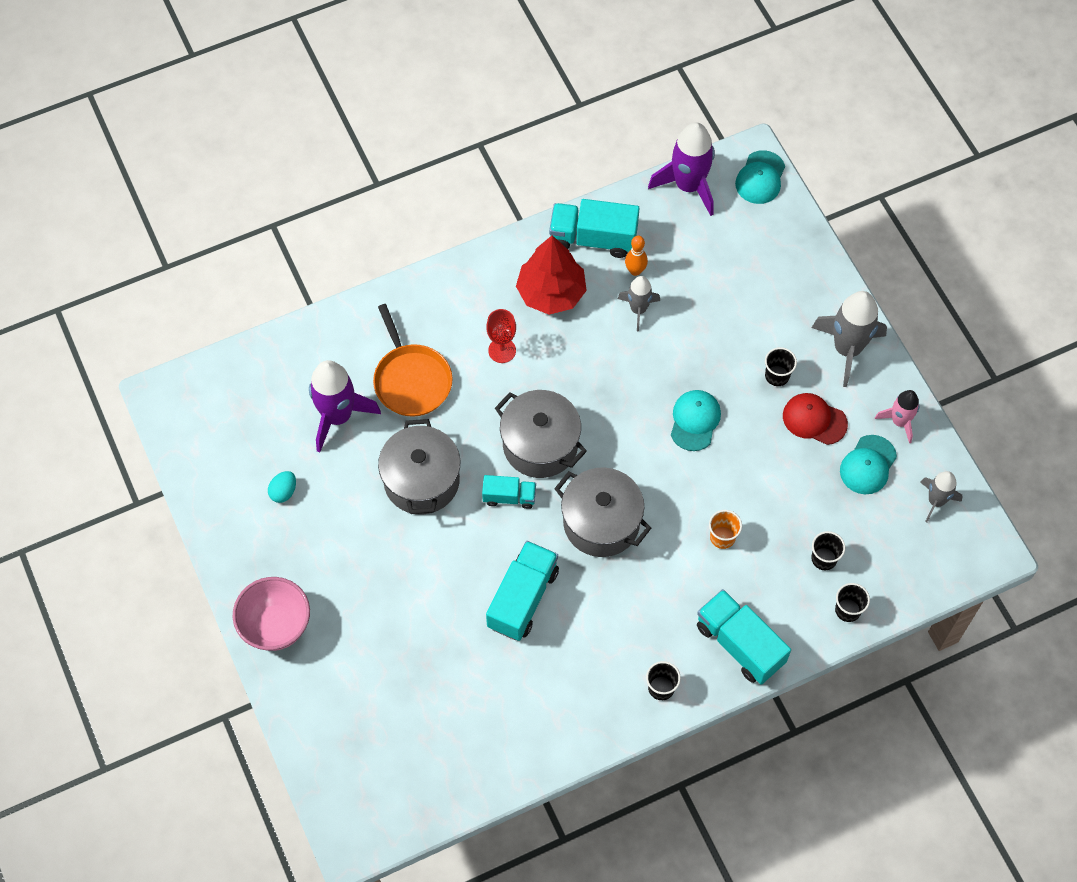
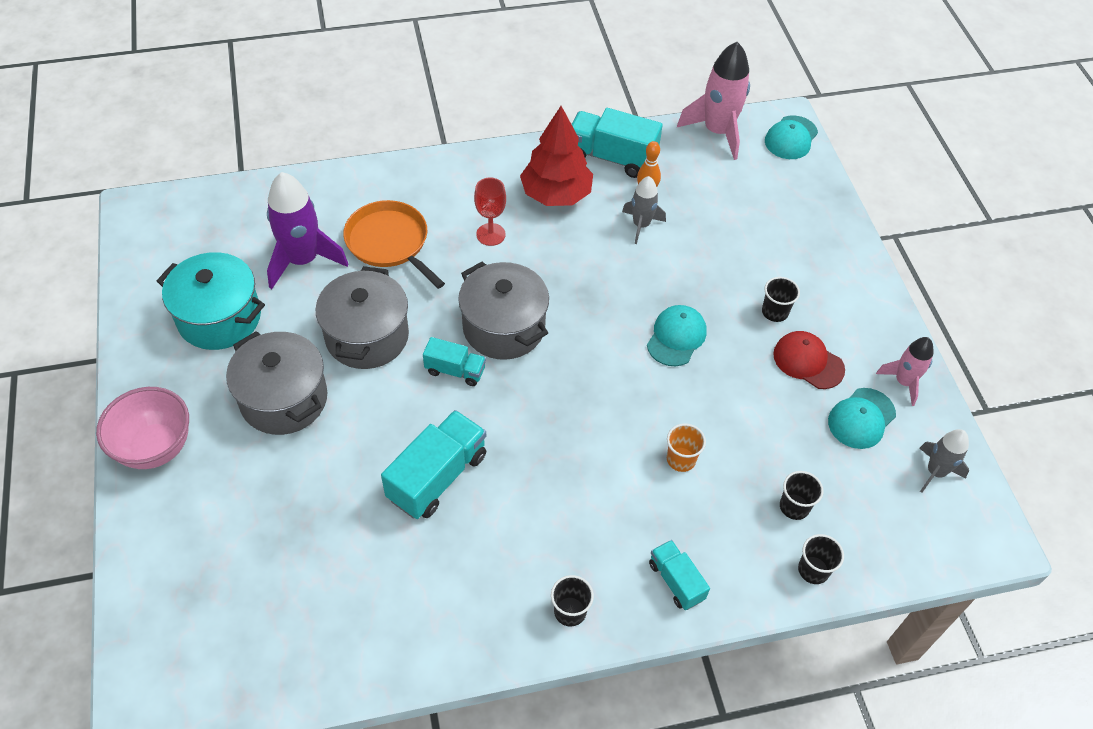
camera: 10 degrees right, 10 degrees down
turquoise egg [268,471,296,503] -> turquoise pot [157,252,265,350]
orange pan [373,304,453,417] -> orange pan turned 150 degrees clockwise [343,200,445,289]
grey pot [554,467,651,557] -> grey pot moved to [226,331,327,435]
purple rocket [648,122,715,216] -> pink rocket [677,42,750,160]
turquoise truck [697,589,791,685] -> turquoise truck [649,540,710,610], size x0.57
grey rocket [812,291,887,387] -> none

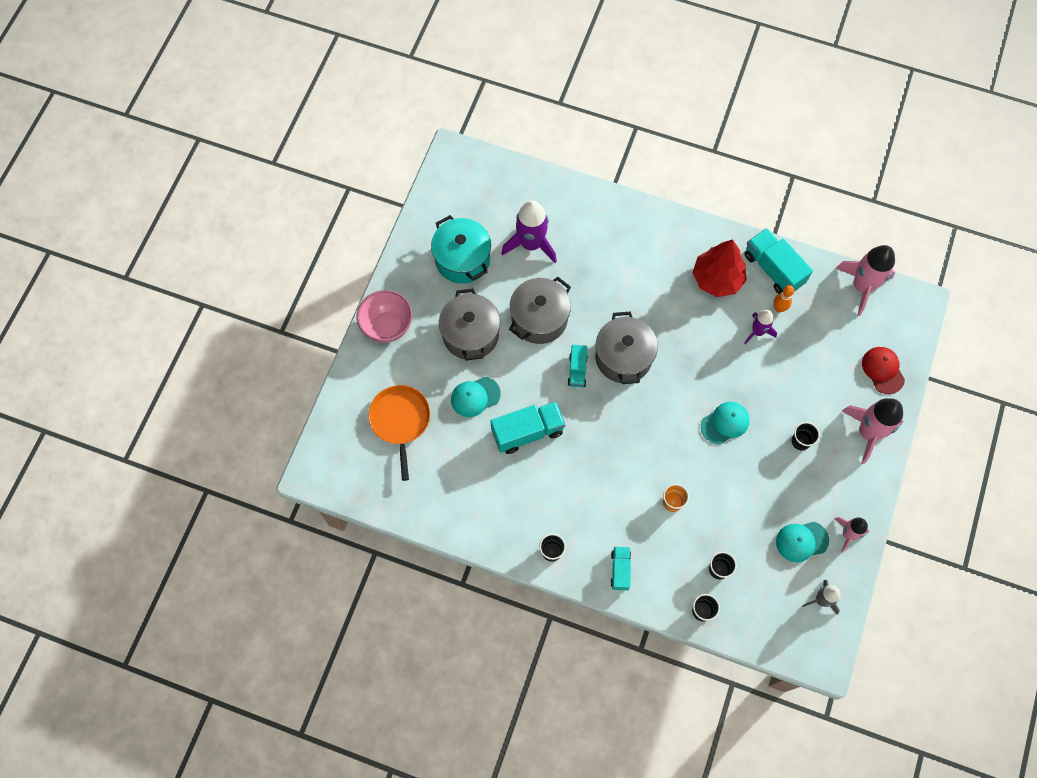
camera: 35 degrees right, 15 degrees up
orange pan [343,200,445,289] -> orange pan moved to [369,385,430,481]
turquoise truck [423,337,486,386] -> turquoise truck turned 45 degrees clockwise [567,345,588,387]
red goblet [474,178,506,246] -> none
grey rocket [622,176,666,244] -> purple rocket [745,310,777,344]
turquoise cap [765,115,818,159] -> turquoise cap moved to [451,377,501,417]
red cap [773,331,845,389] -> red cap moved to [862,347,905,394]
none -> pink rocket [842,398,904,464]

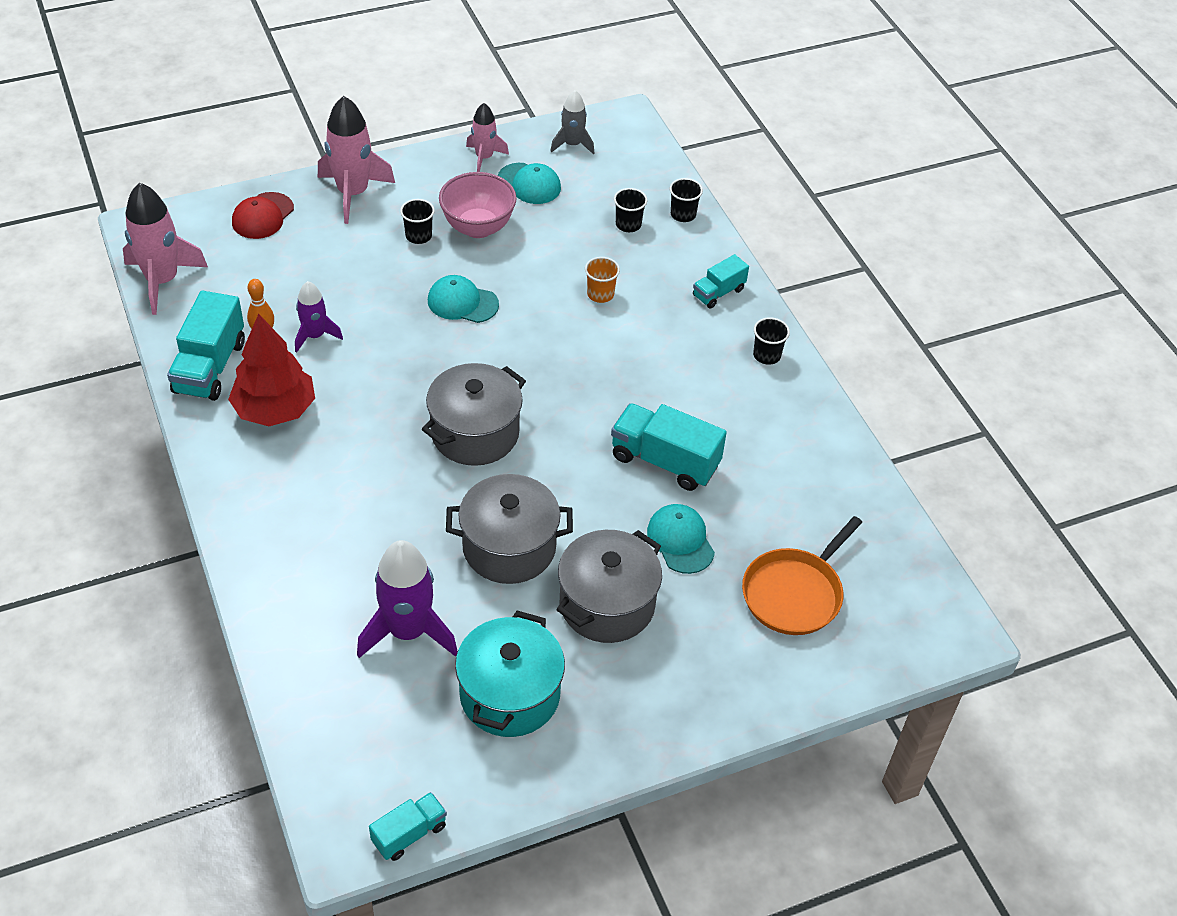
camera: 135 degrees left, 20 degrees down
pink bowl [357,290,412,343] -> pink bowl moved to [439,172,517,238]
turquoise cap [451,377,501,417] -> turquoise cap turned 135 degrees counterclockwise [647,504,715,574]
turquoise truck [567,345,588,387] -> turquoise truck moved to [369,792,447,861]

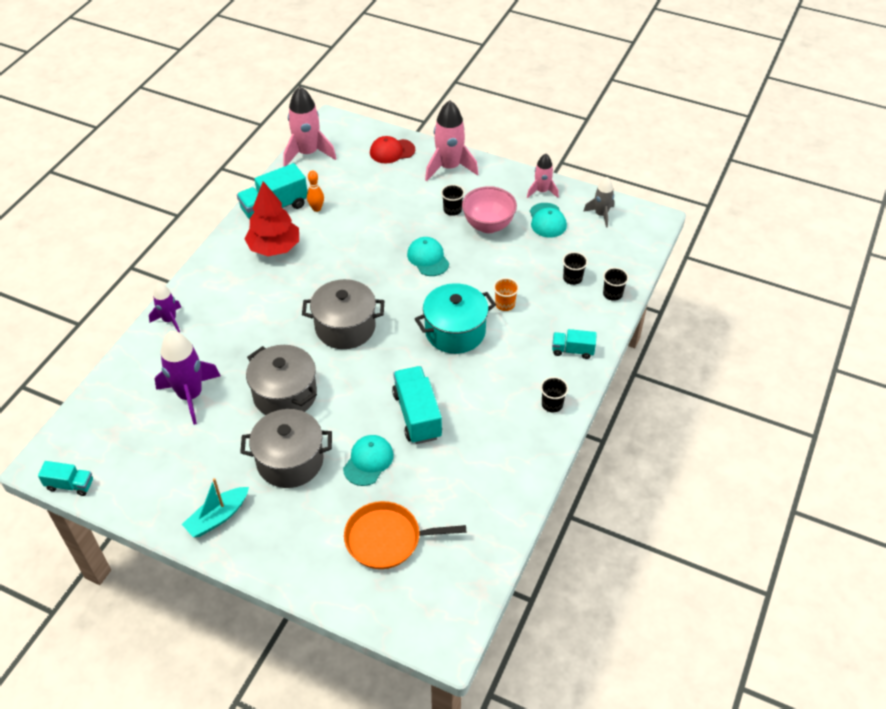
camera: 50 degrees right, 0 degrees up
purple rocket [295,281,343,353] -> purple rocket moved to [149,283,181,333]
turquoise pot [455,611,565,737] -> turquoise pot moved to [415,283,496,354]
none -> turquoise boat [182,478,249,537]

